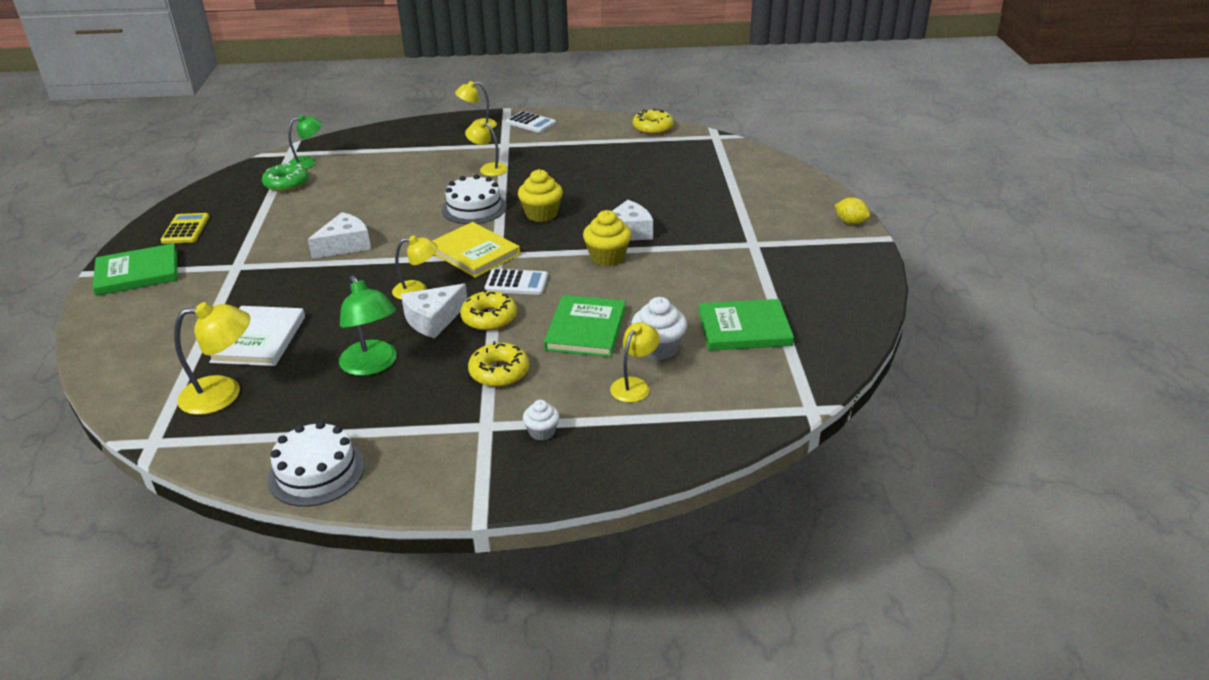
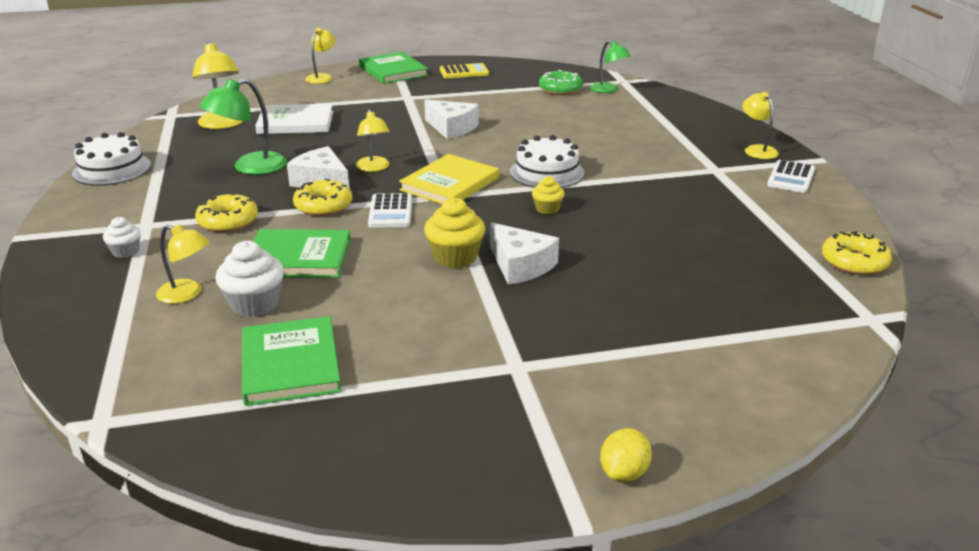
camera: 80 degrees right, 5 degrees down
yellow lamp [465,120,508,176] -> yellow lamp moved to [305,28,336,84]
yellow cupcake [518,169,563,222] -> yellow cupcake [532,176,565,214], size x0.60

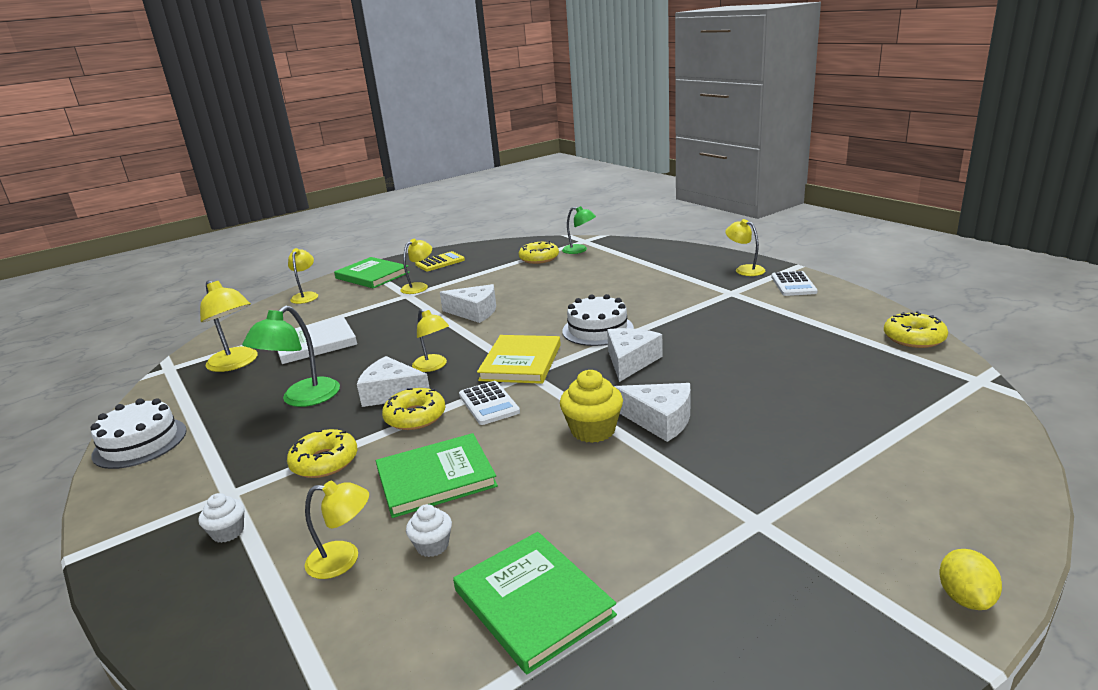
camera: 20 degrees left, 5 degrees down
white cupcake [215,241,284,317] -> white cupcake [406,504,452,557], size x0.60
yellow cupcake [532,176,565,214] -> white cheese [607,328,663,382]
green donut [539,70,583,95] -> yellow donut [519,241,559,264]
none -> yellow lamp [401,239,432,294]

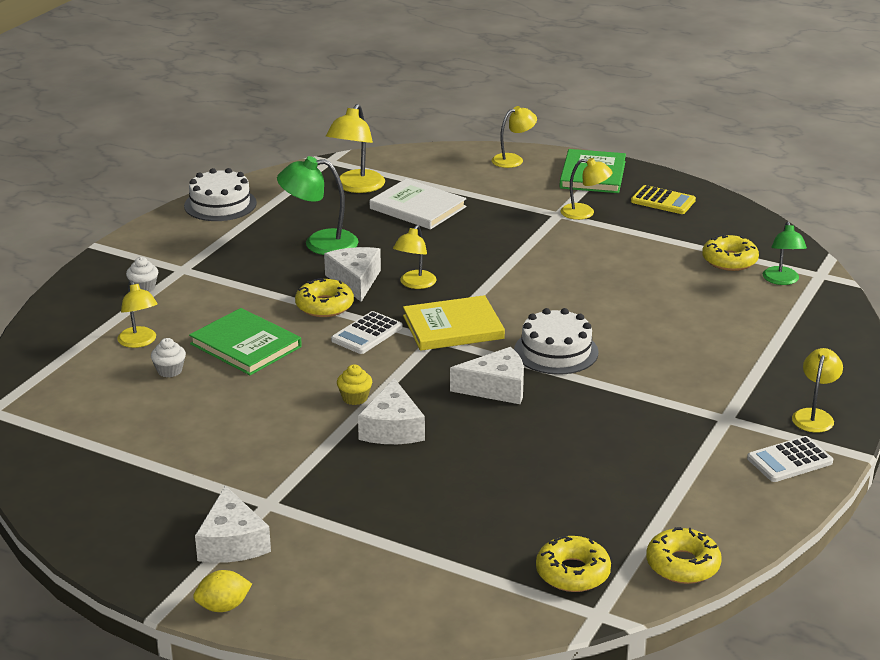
camera: 60 degrees right, 5 degrees up
yellow donut [287,429,357,478] -> yellow donut moved to [536,536,611,592]
white cheese [440,284,496,323] -> white cheese moved to [195,485,271,563]
green book [453,532,617,674] -> none
yellow cupcake [560,370,623,443] -> yellow cupcake [337,364,372,405], size x0.60

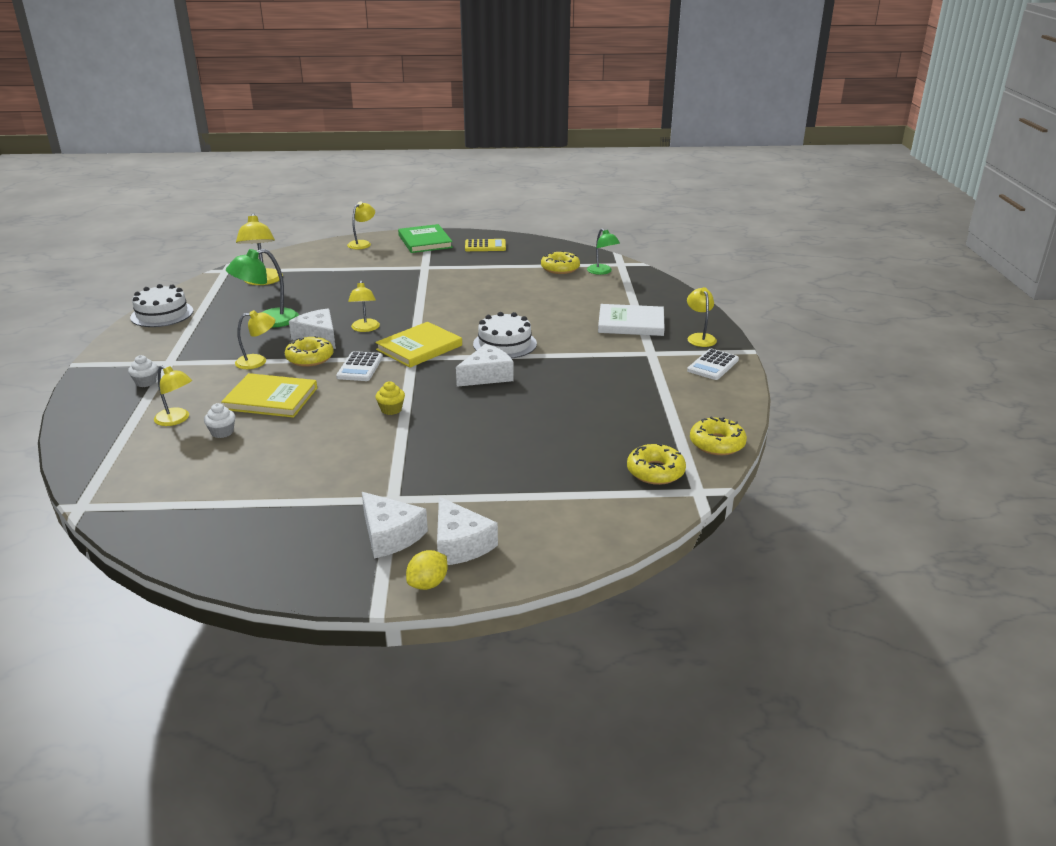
camera: 30 degrees left, 0 degrees up
green book [189,308,302,375] -> yellow book [221,373,317,418]
white cheese [358,378,425,444] -> white cheese moved to [437,497,498,565]
white book [370,178,467,230] -> white book moved to [598,304,665,336]
yellow lamp [561,158,613,220] -> yellow lamp moved to [235,310,275,369]

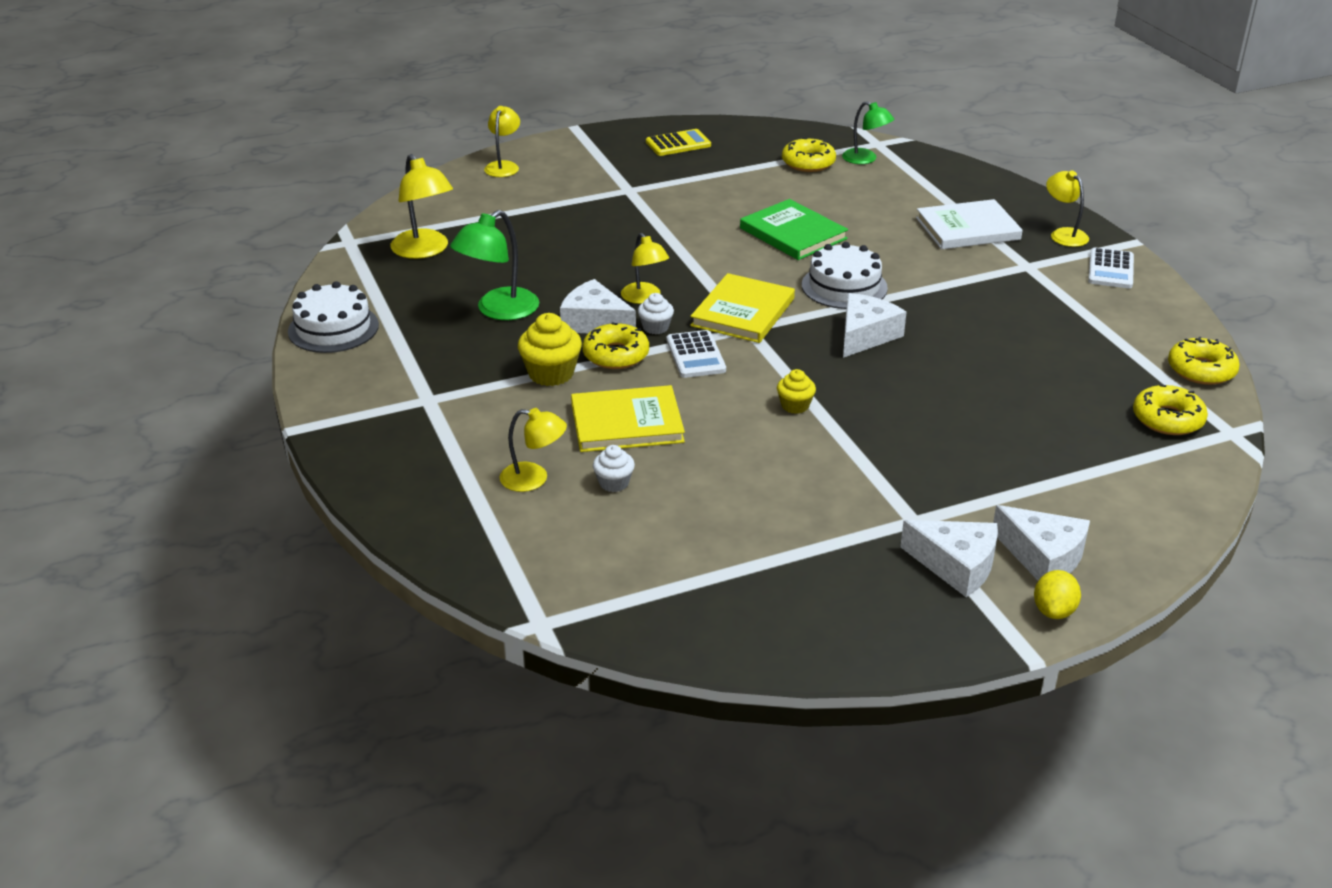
camera: 20 degrees left, 5 degrees up
white cupcake [128,355,158,387] -> white cupcake moved to [638,293,674,334]
yellow lamp [235,310,275,369] -> yellow cupcake [518,313,582,386]
green book [398,224,453,253] -> green book moved to [740,199,848,260]

